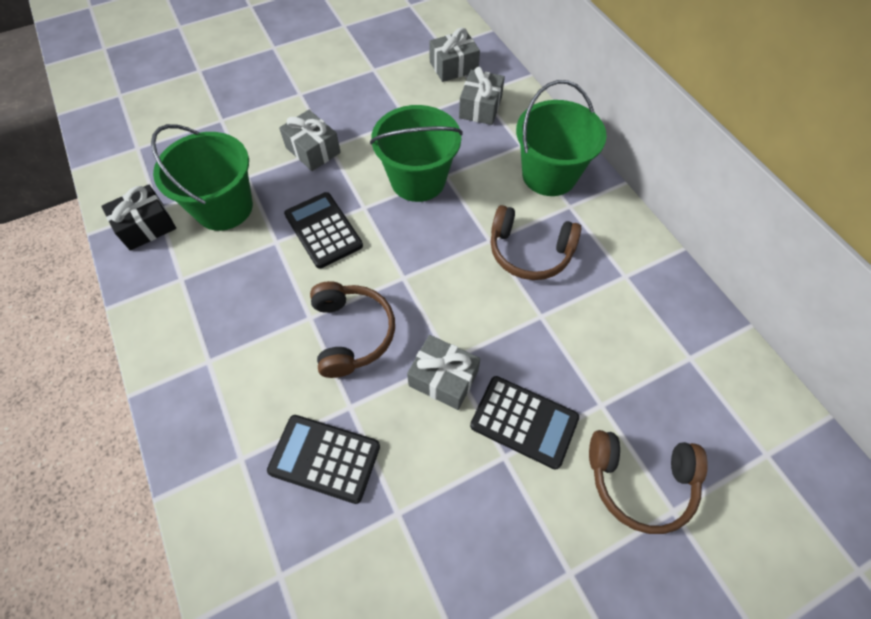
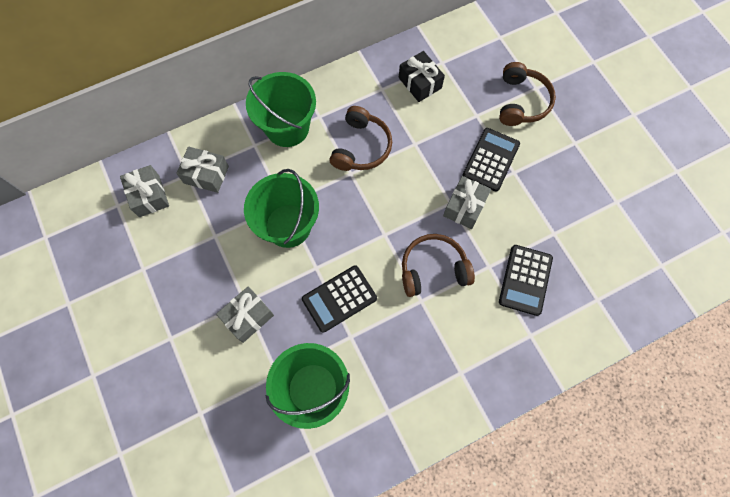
camera: 90 degrees left, 10 degrees up
black gift [101,185,176,251] -> black gift moved to [399,51,445,102]

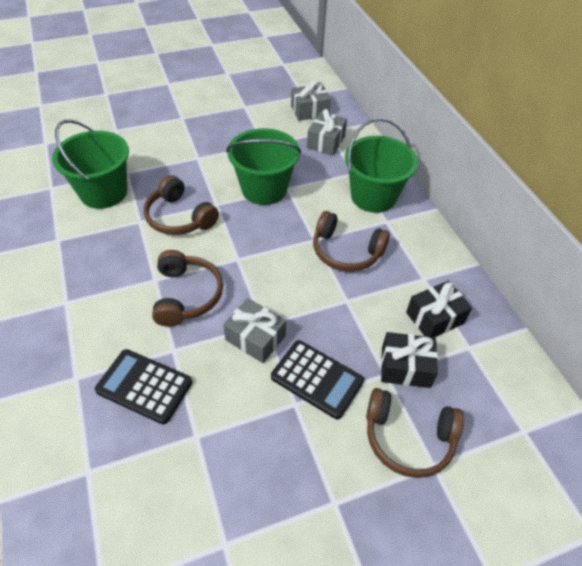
camera: 95 degrees right, 20 degrees down
grey gift [216,286,274,343] -> none
black calculator [302,265,377,333] -> brown headphones [144,175,219,235]
none -> black gift [381,332,438,388]

